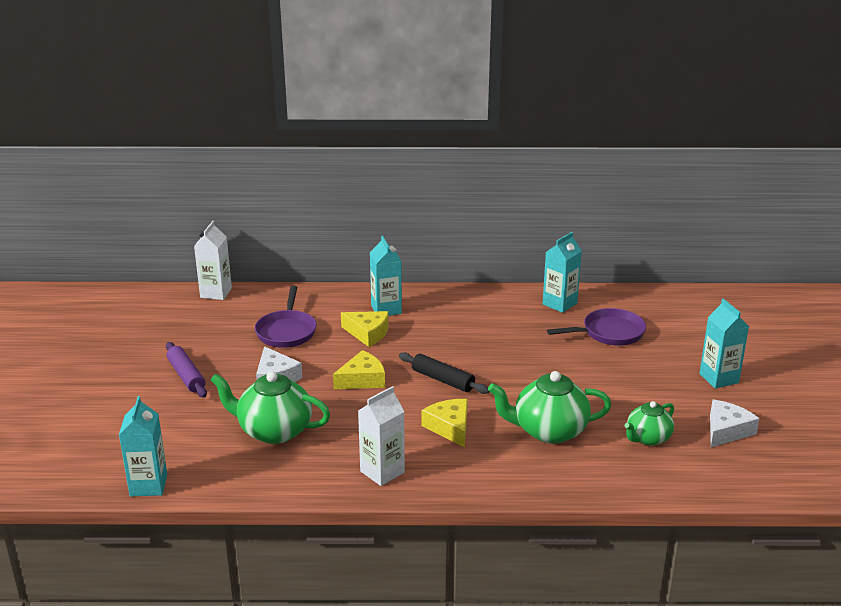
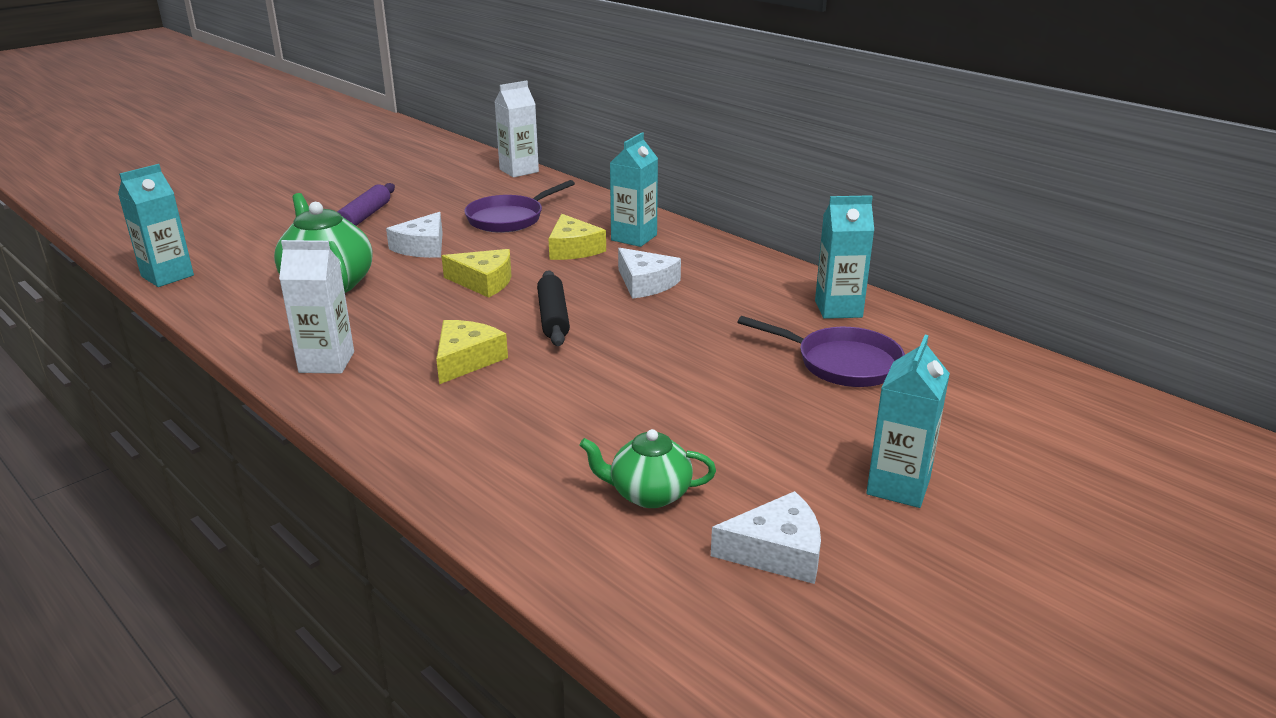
camera: 45 degrees right, 0 degrees up
green teapot [488,371,611,444] -> none
none -> white cheese [618,248,681,299]

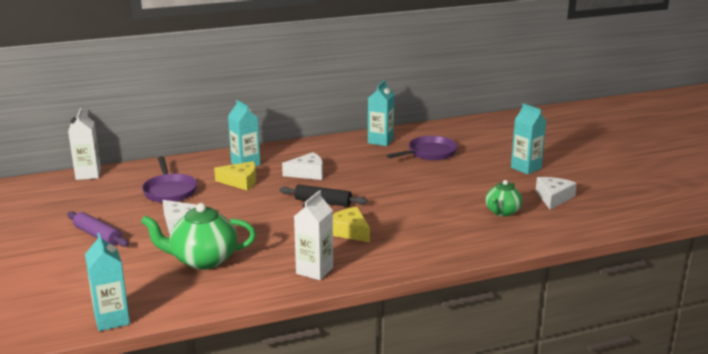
camera: 65 degrees left, 5 degrees down
yellow cheese [442,249,512,298] -> none

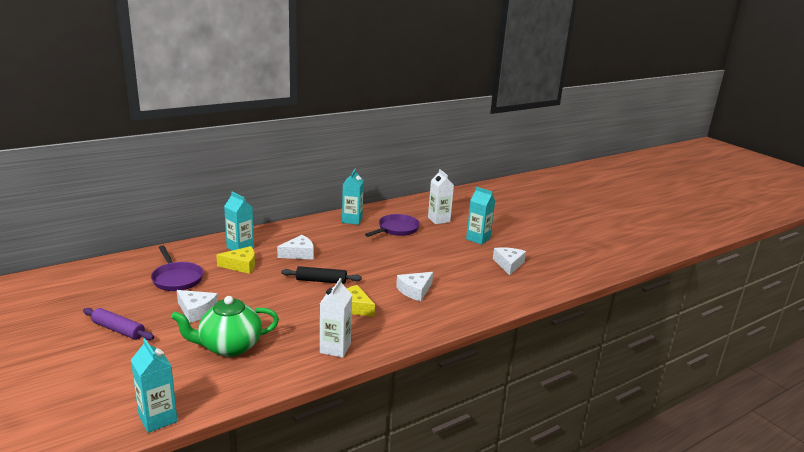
camera: 15 degrees left, 0 degrees up
white carton [68,108,101,180] -> white carton moved to [428,169,454,224]
green teapot [485,180,523,216] -> none
none -> white cheese [396,272,433,301]

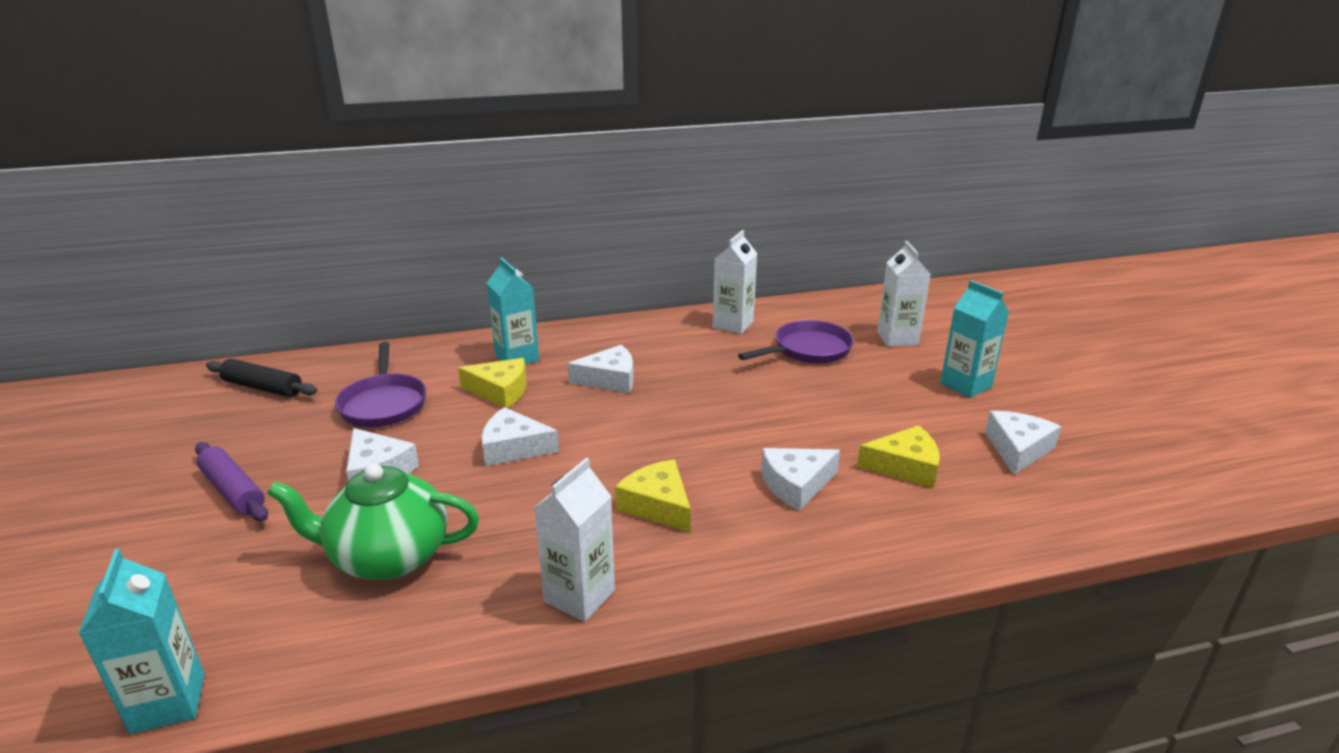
camera: 20 degrees right, 5 degrees up
black rolling pin [281,266,362,284] -> black rolling pin moved to [206,359,317,397]
turquoise carton [342,169,364,225] -> white carton [713,230,757,334]
none -> white cheese [482,407,559,466]
none -> yellow cheese [857,425,940,488]

